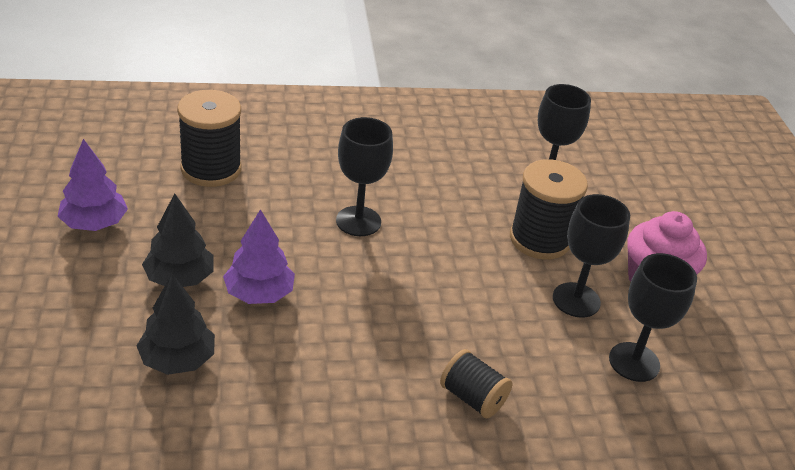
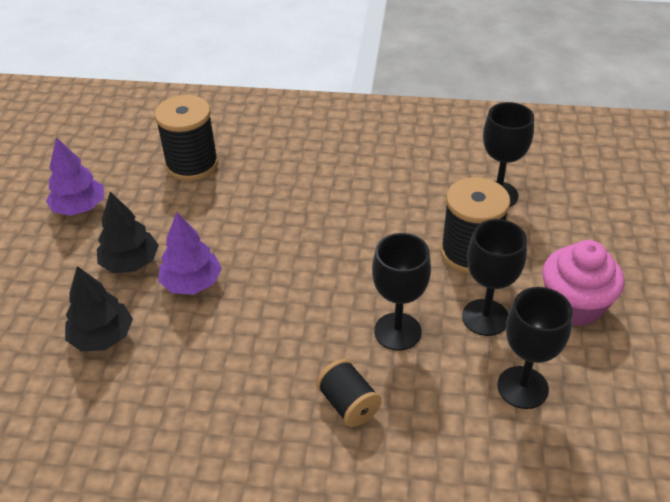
camera: 20 degrees right, 5 degrees up
black goblet [336,117,393,236] -> black goblet moved to [372,233,431,351]

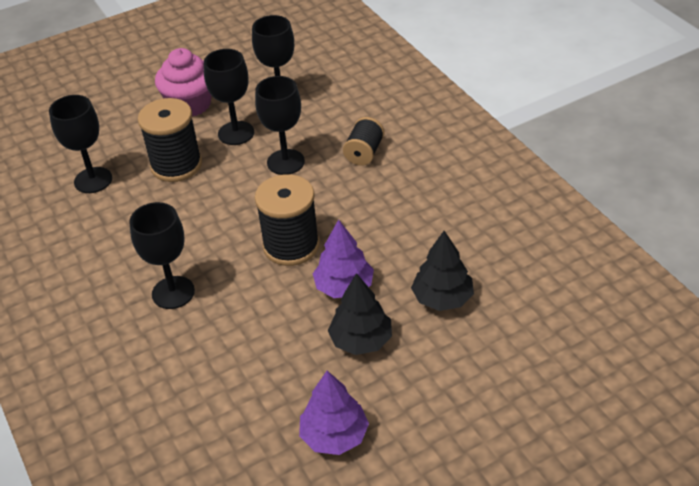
camera: 125 degrees left, 0 degrees up
black spool [154,95,218,181] -> black spool moved to [255,174,320,266]
none -> black goblet [129,202,195,309]

